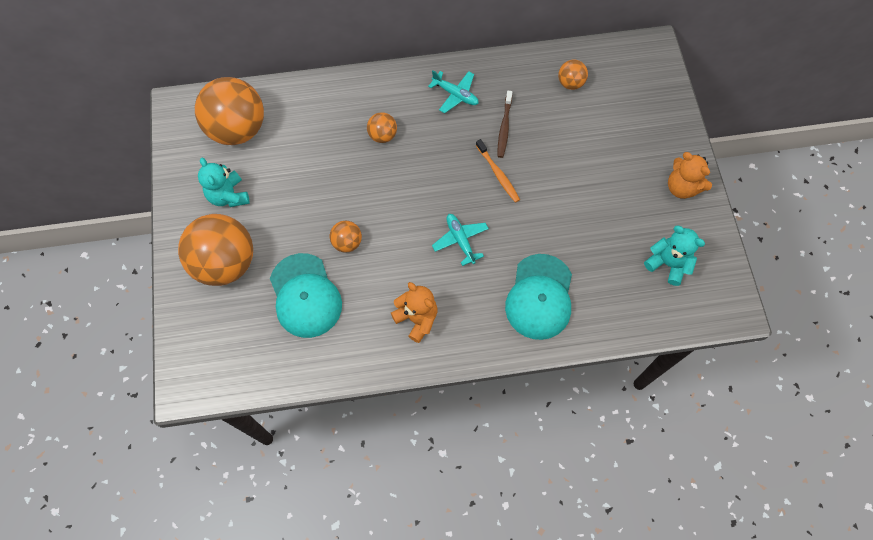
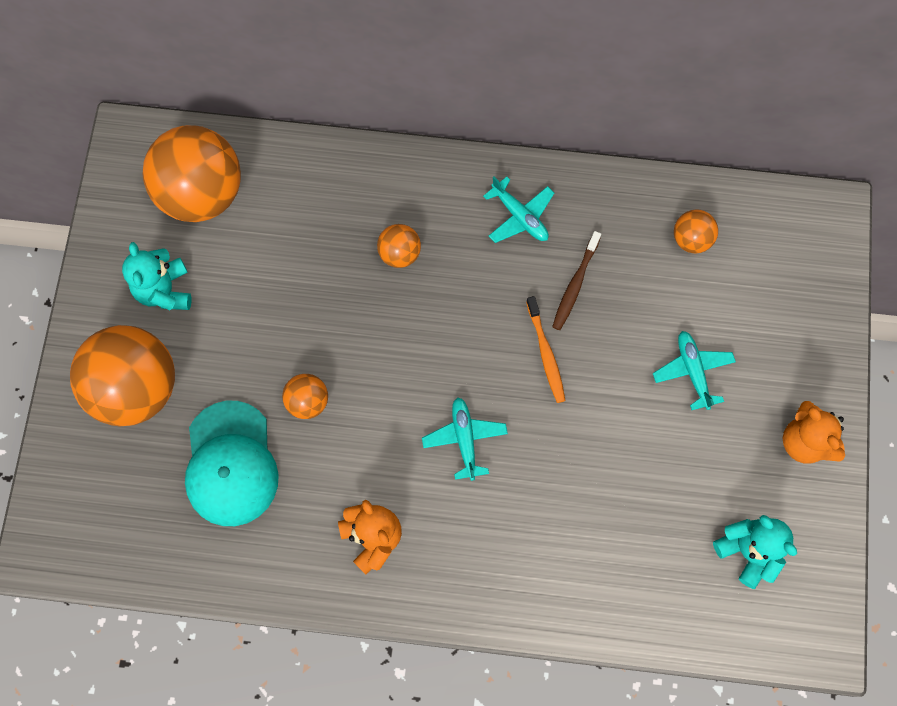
camera: 15 degrees right, 5 degrees up
turquoise cap [505,254,572,340] -> none
none -> turquoise plane [653,331,736,410]

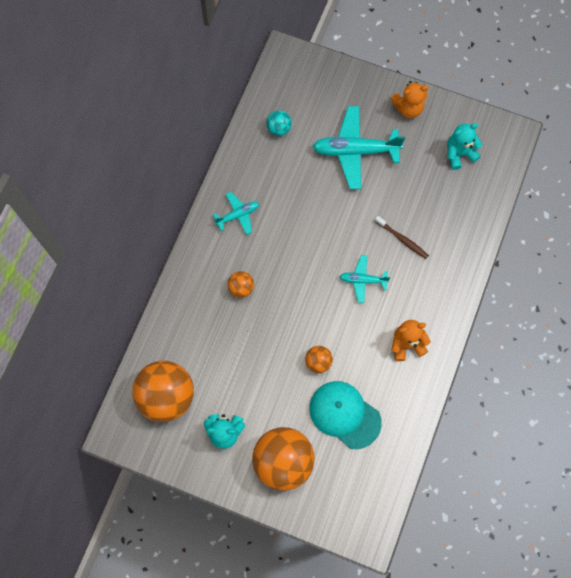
camera: 75 degrees left, 0 degrees up
turquoise cap [185,401,279,526] -> turquoise cap turned 150 degrees counterclockwise [309,381,382,449]
orange toothbrush [526,296,566,403] -> none
brown toothbrush [552,231,601,330] -> brown toothbrush moved to [375,216,429,259]
turquoise plane [653,331,736,410] -> turquoise plane [312,106,405,189], size x1.88
orange ball [674,209,718,253] -> turquoise ball [266,110,292,136]

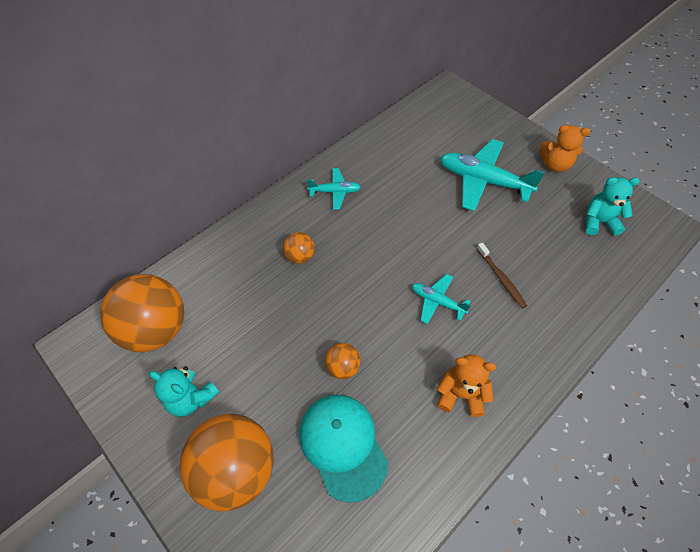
camera: 25 degrees right, 15 degrees down
turquoise ball [266,110,292,136] -> none

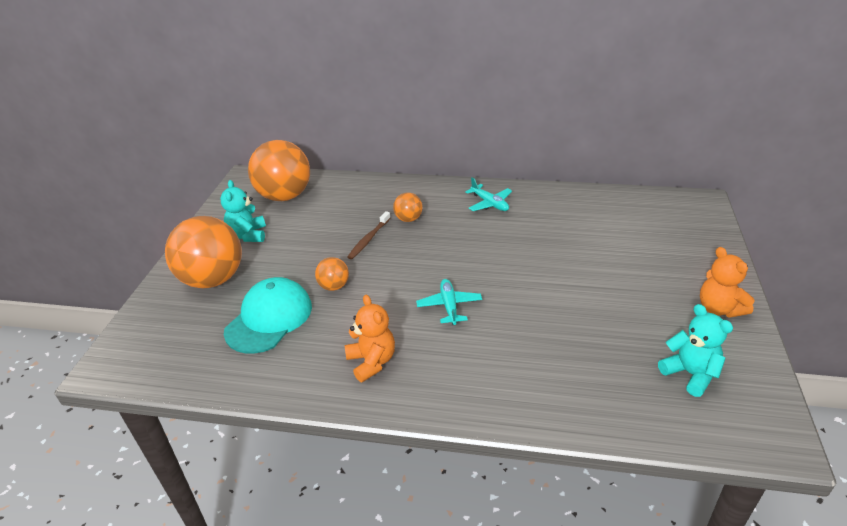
camera: 55 degrees right, 20 degrees down
turquoise plane [440,139,545,211] -> none
brown toothbrush [477,243,527,309] -> brown toothbrush moved to [348,211,390,259]

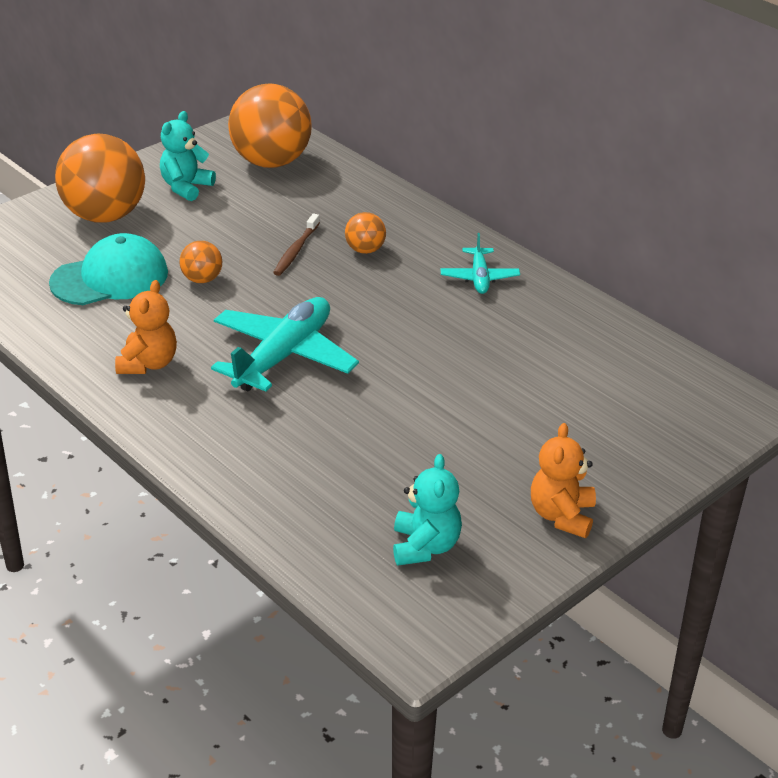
camera: 35 degrees right, 0 degrees up
brown toothbrush [348,211,390,259] -> brown toothbrush turned 45 degrees counterclockwise [273,214,320,276]
turquoise plane [416,279,482,325] -> turquoise plane [211,297,359,392], size x1.88

